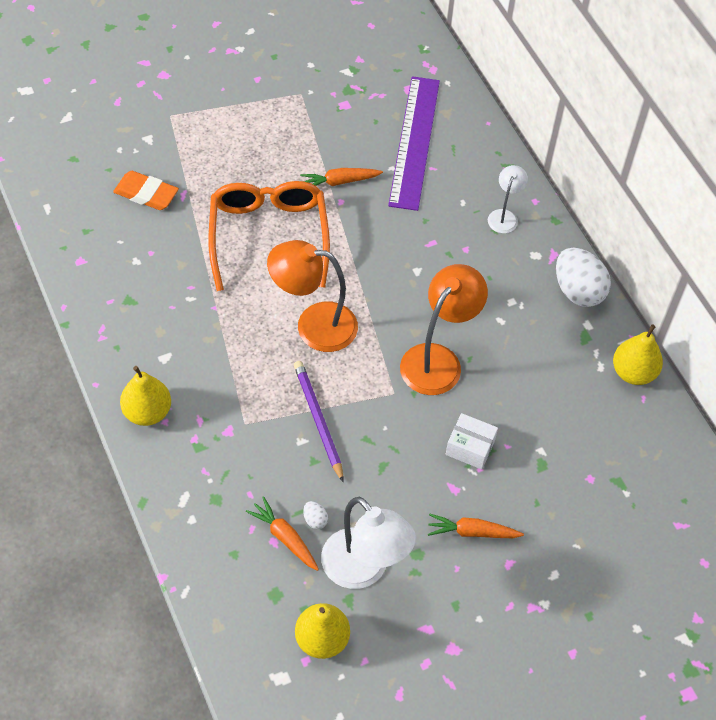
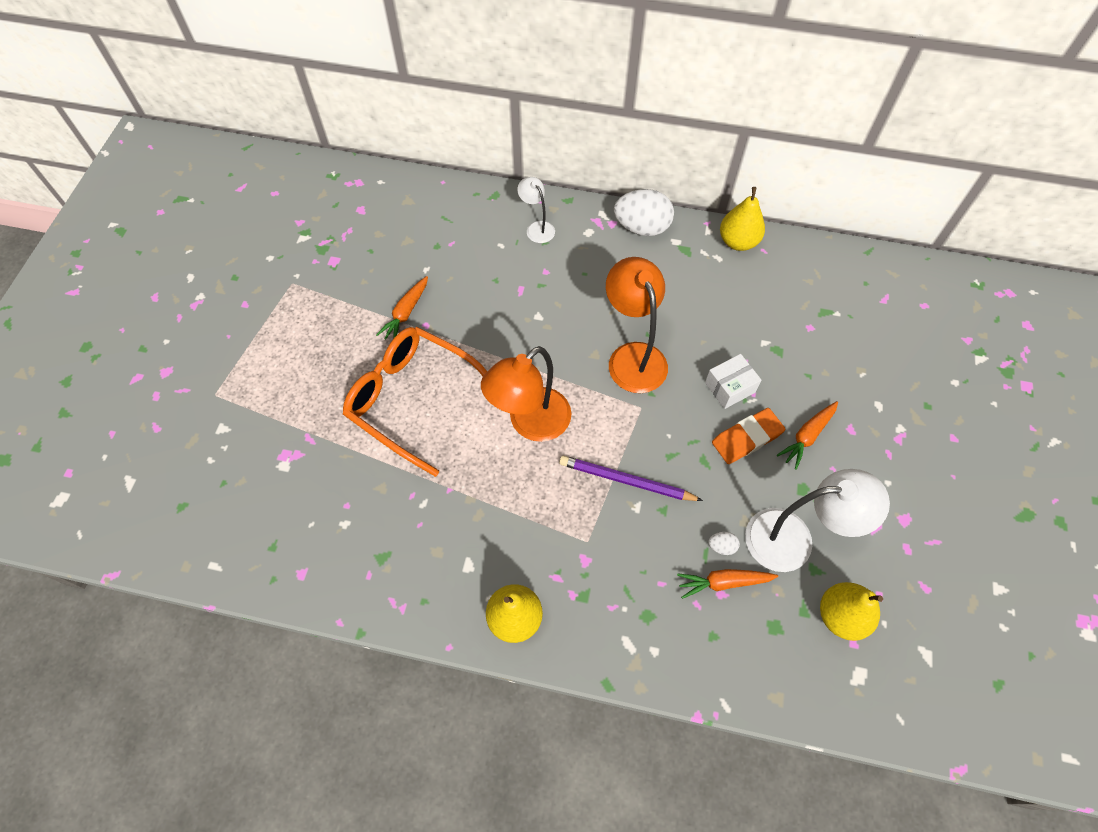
camera: 50 degrees left, 5 degrees up
orange eraser [113,171,179,210] -> orange eraser moved to [712,408,785,464]
purple ruler [388,76,440,211] -> none

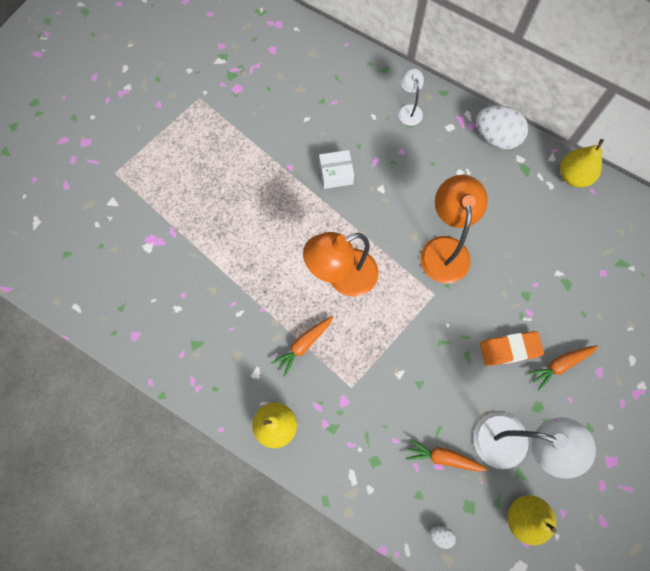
camera: 20 degrees right, 10 degrees up
orange glasses [343,327,487,477] -> none
orange carrot [376,276,428,340] -> orange carrot moved to [271,316,333,376]
purple pencil [559,456,703,501] -> none
white box [705,354,761,409] -> white box moved to [319,150,354,189]
white egg [708,532,740,555] -> white egg moved to [430,526,456,549]

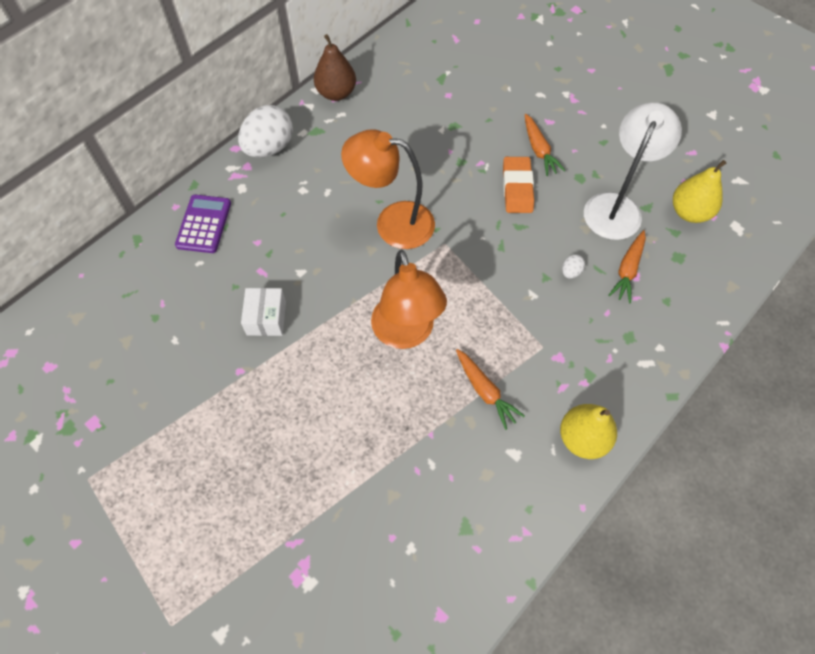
camera: 80 degrees left, 10 degrees down
white lamp [398,67,424,126] -> purple calculator [175,195,231,253]
white egg [430,526,456,549] -> white egg moved to [562,254,585,279]
yellow pear [560,139,604,187] -> brown pear [314,34,356,101]

